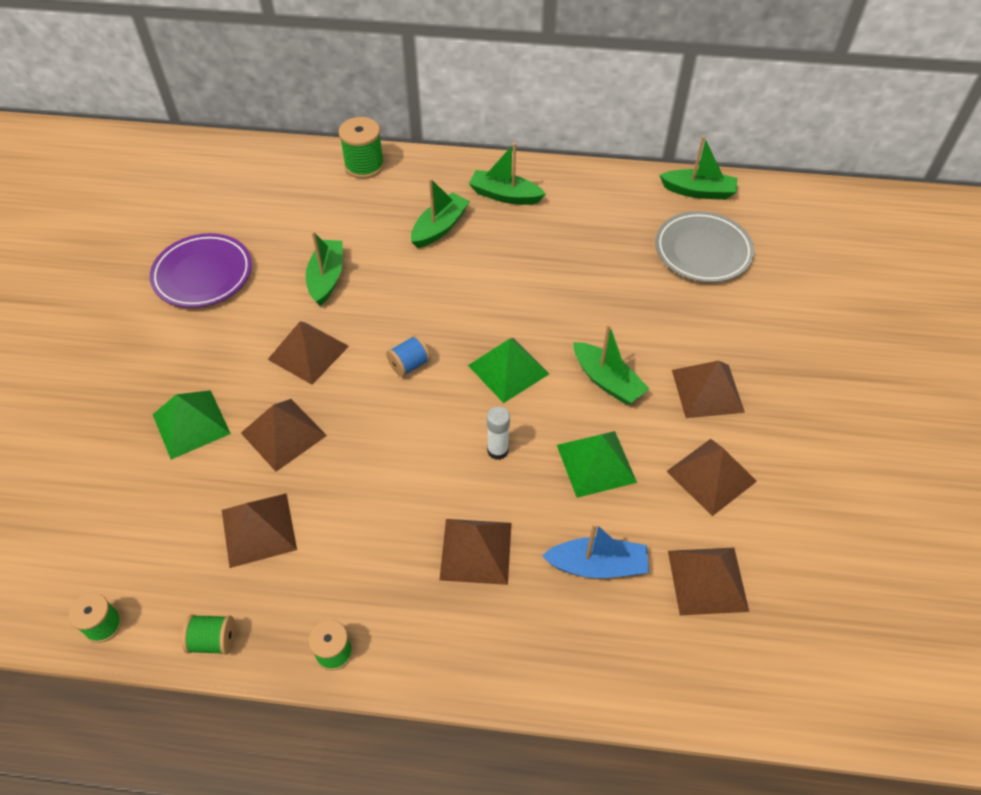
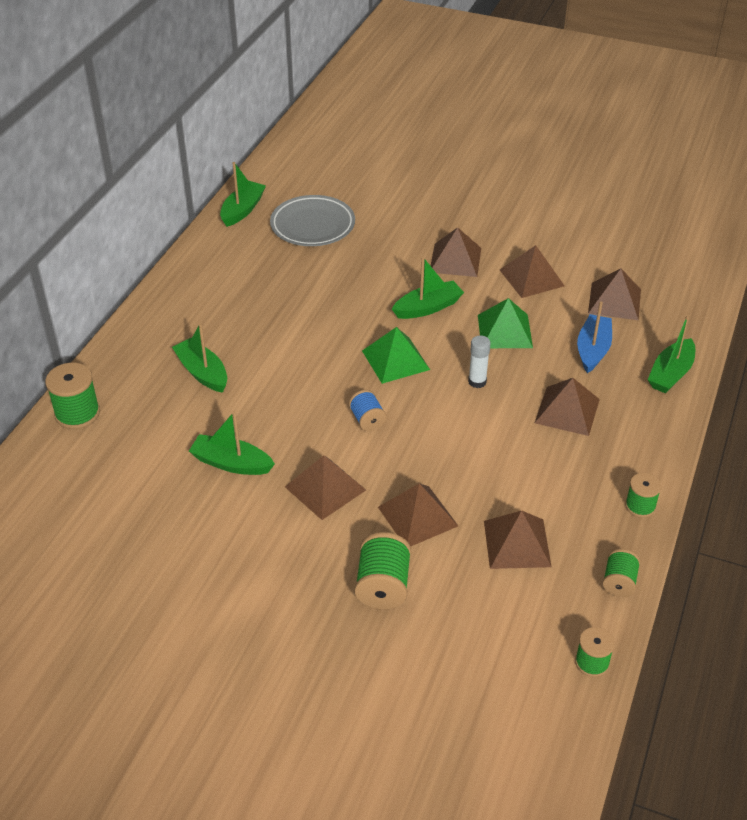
camera: 75 degrees left, 10 degrees down
purple plate [150,233,252,308] -> none
green pyramid [152,390,231,460] -> green spool [355,532,411,609]
green boat [469,143,546,205] -> green boat moved to [648,315,695,393]

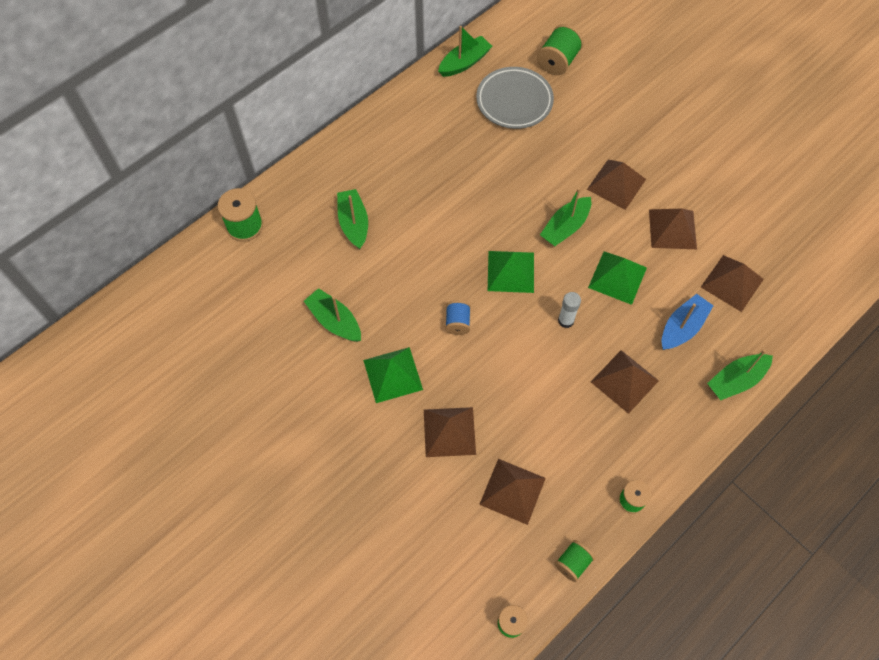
camera: 25 degrees right, 20 degrees up
brown pyramid [285,455,366,520] -> green pyramid [363,347,423,403]
green spool [355,532,411,609] -> green spool moved to [537,24,584,75]
green boat [392,257,464,319] -> green boat turned 135 degrees clockwise [540,188,591,246]

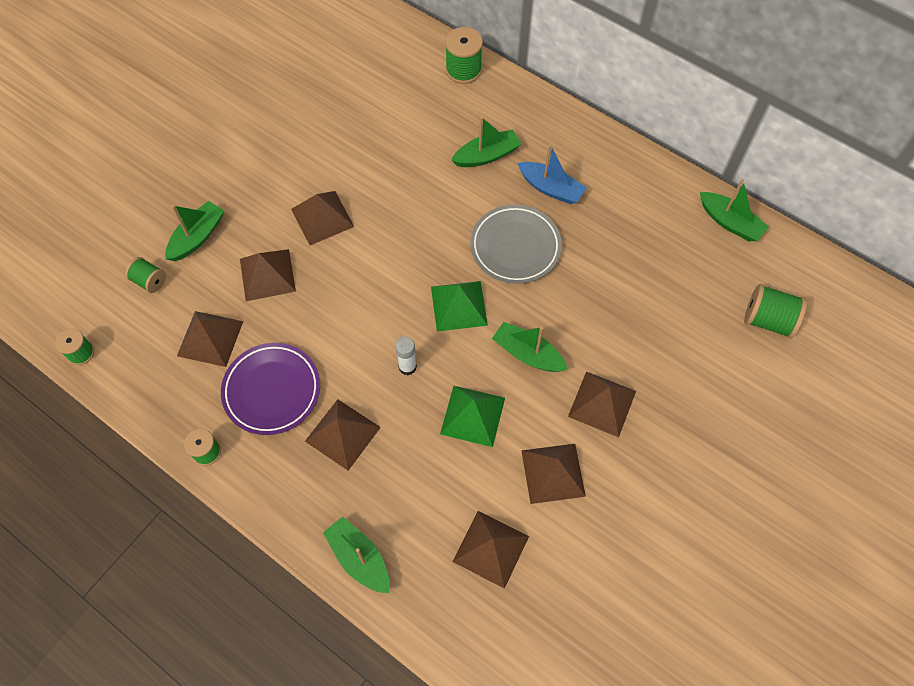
camera: 80 degrees right, 0 degrees up
green boat [304,288,361,342] -> green boat moved to [165,201,224,261]
green pyramid [363,347,423,403] -> brown pyramid [291,191,354,245]
blue spool [445,300,471,335] -> none
grey plate [476,67,554,129] -> grey plate moved to [470,205,562,284]
green spool [554,540,595,582] -> green spool moved to [125,257,166,293]
blue boat [662,294,713,350] -> blue boat moved to [517,144,587,204]
none -> purple plate [221,343,320,435]

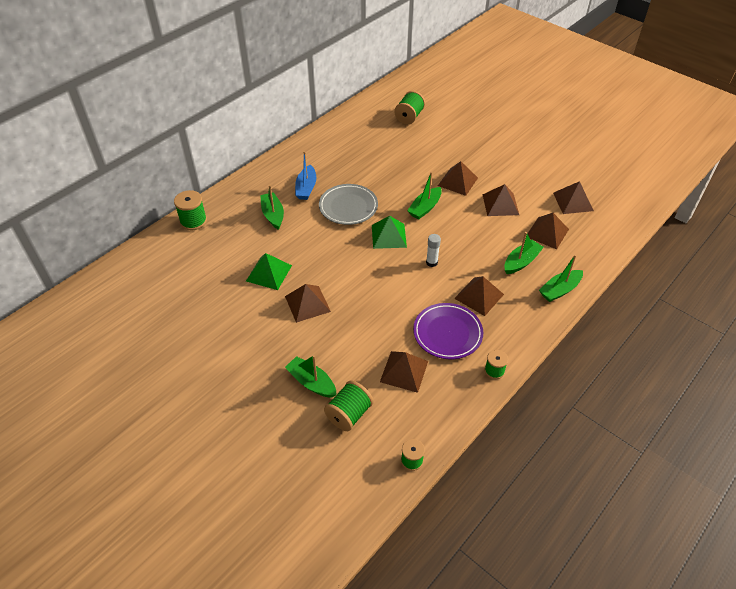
camera: 85 degrees left, 15 degrees down
green spool [125,257,166,293] -> green spool [324,381,374,431], size x1.59
brown pyramid [240,249,296,301] -> brown pyramid moved to [553,181,594,214]
green pyramid [440,386,505,447] -> green pyramid moved to [246,253,292,290]
blue boat [517,144,587,204] -> blue boat turned 150 degrees clockwise [295,151,317,200]
green boat [700,179,769,241] -> green boat moved to [504,232,544,274]

